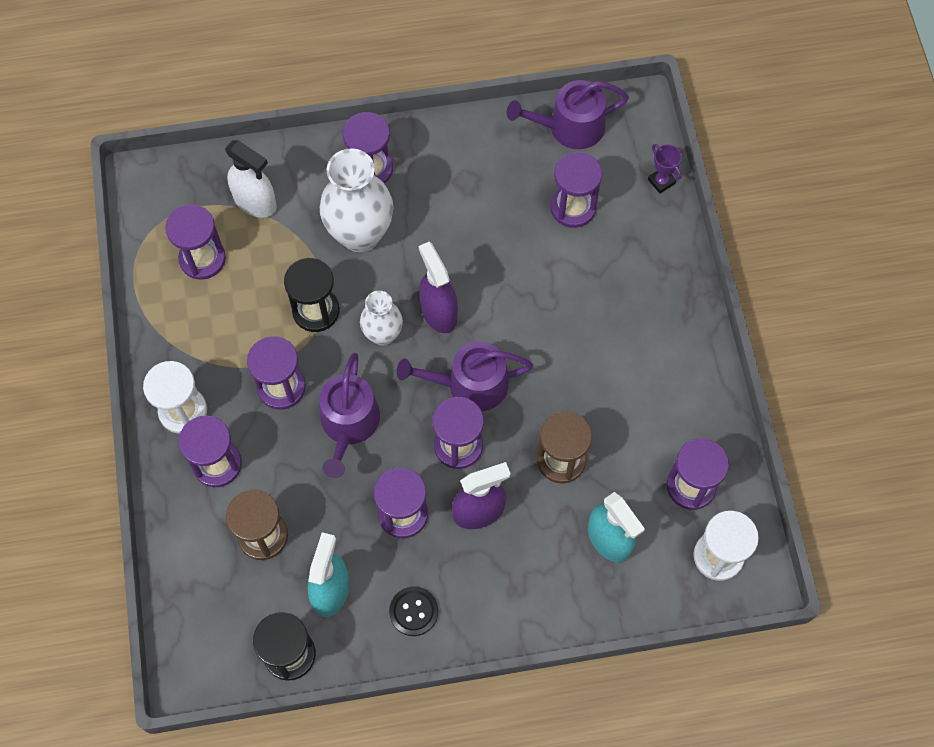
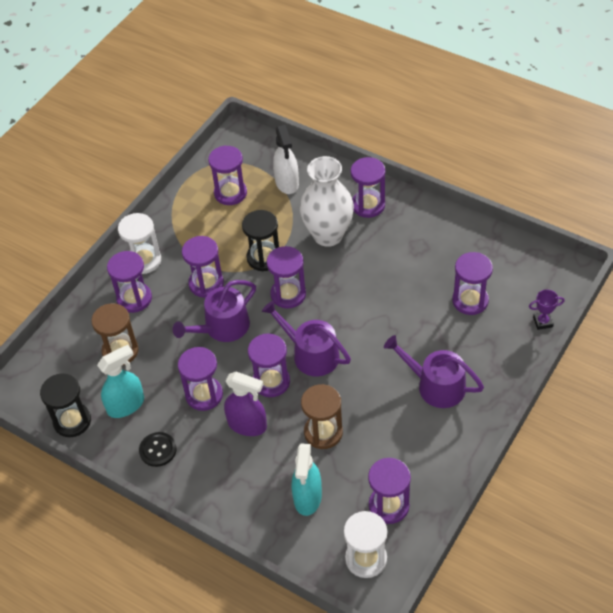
camera: 45 degrees right, 15 degrees down
white vase [360,291,403,346] -> purple hourglass [267,246,306,309]
purple spray bottle [419,242,458,333] -> none
purple watering can [507,80,629,149] -> purple watering can moved to [384,335,484,408]
purple trophy [648,144,682,193] -> purple trophy turned 75 degrees clockwise [529,289,565,330]

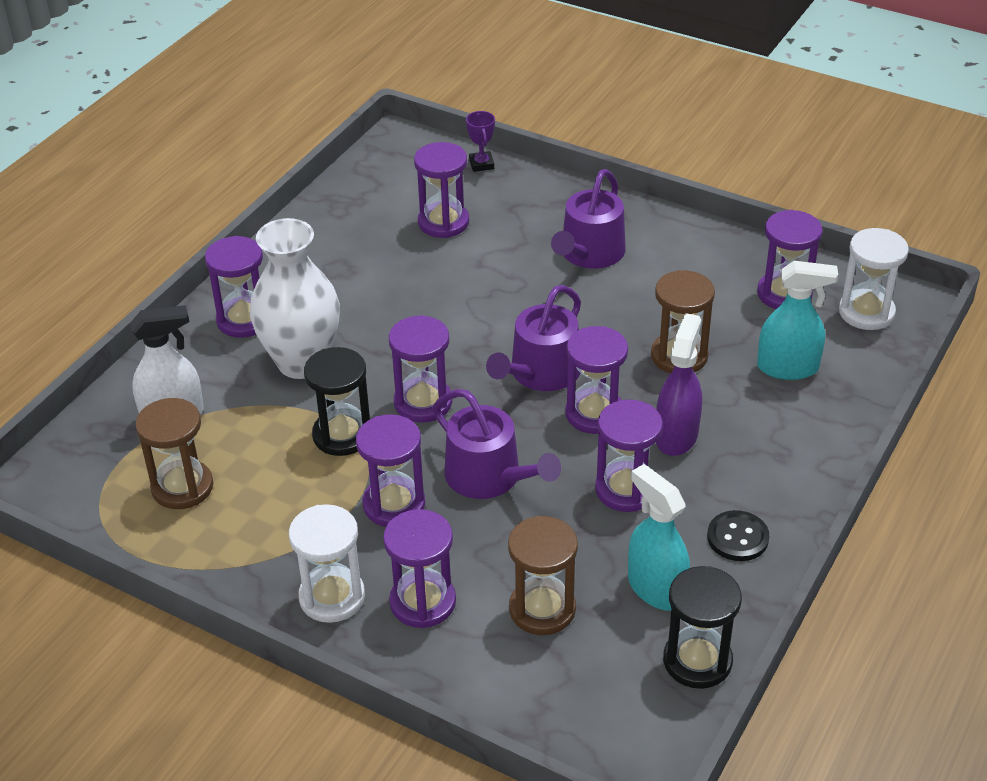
camera: 95 degrees left, 10 degrees down
purple hourglass [208,145,247,205] -> brown hourglass [135,398,213,509]

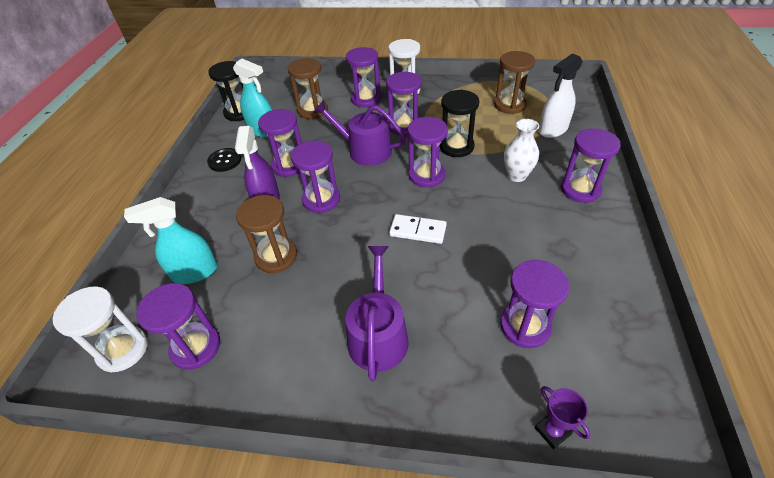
camera: 160 degrees right, 5 degrees up
white vase [250,218,340,379] -> white vase [504,119,539,182], size x0.57
purple watering can [486,285,581,391] -> none
none -> white domino [389,214,447,244]

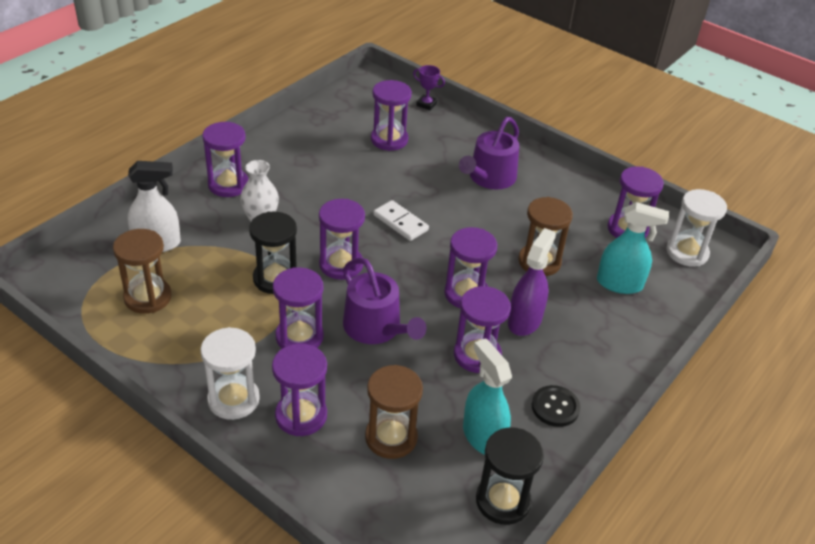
camera: 155 degrees left, 5 degrees down
purple trophy [535,386,591,449] -> purple trophy turned 60 degrees counterclockwise [413,65,445,110]

